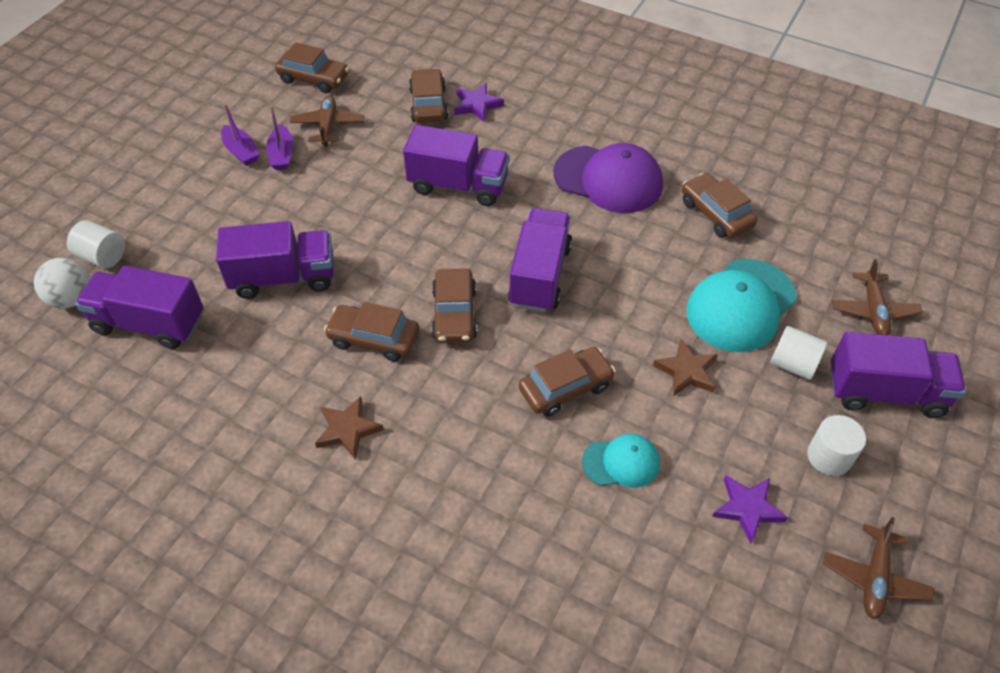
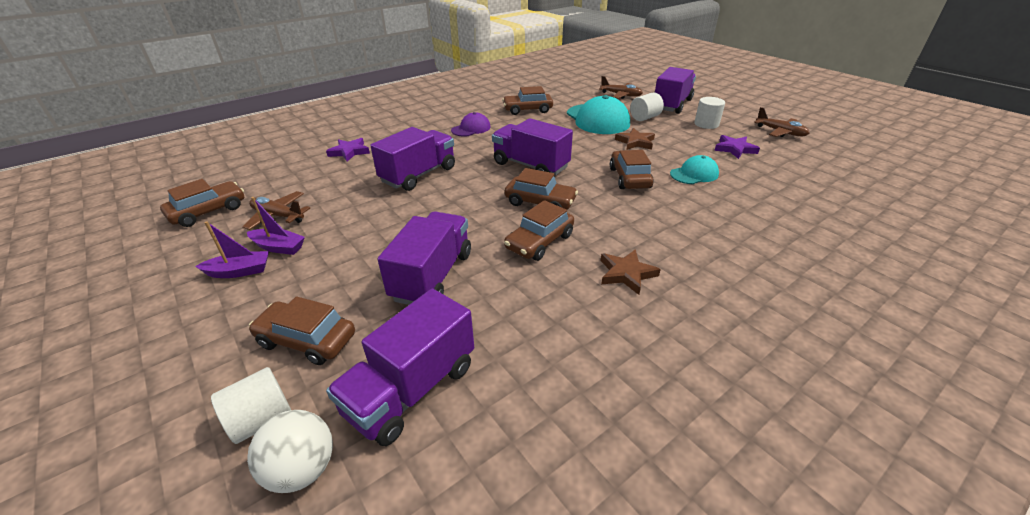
camera: 65 degrees left, 15 degrees down
brown car [409,68,448,123] -> brown car moved to [249,296,355,365]
purple cap [553,143,663,213] -> purple cap [451,112,491,137], size x0.55
turquoise cap [582,434,660,488] -> turquoise cap turned 45 degrees clockwise [670,155,719,184]

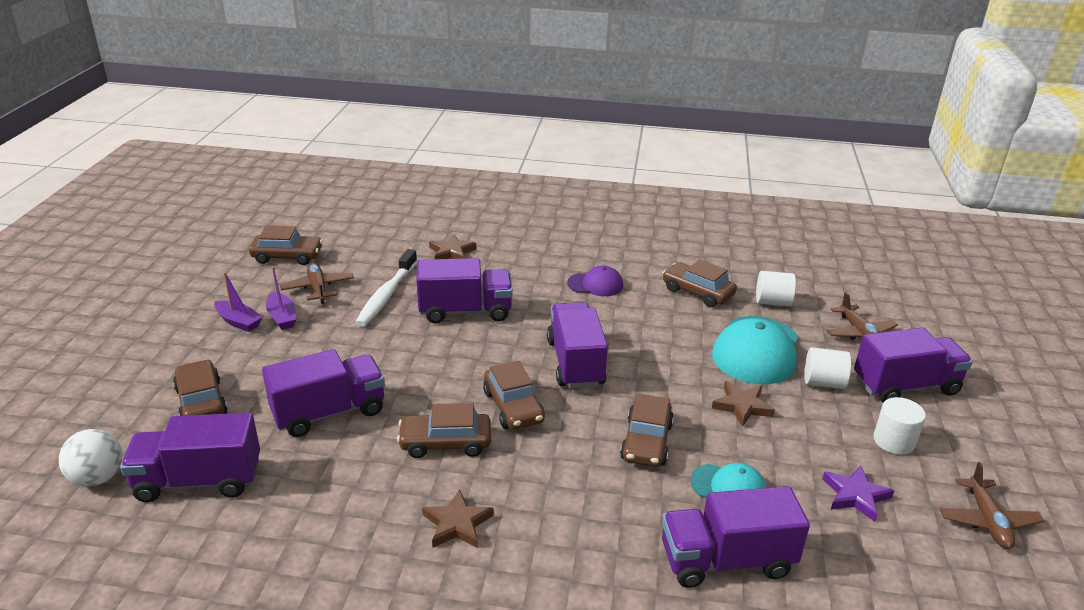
camera: 45 degrees right, 5 degrees down
white cylinder [211,367,291,444] -> white cylinder moved to [756,271,796,306]
purple star [326,138,370,162] -> brown star [429,234,476,259]
brown car [610,150,654,189] -> brown car turned 150 degrees clockwise [620,393,674,467]
none -> white toothbrush [355,249,417,327]
none -> purple truck [662,486,810,588]

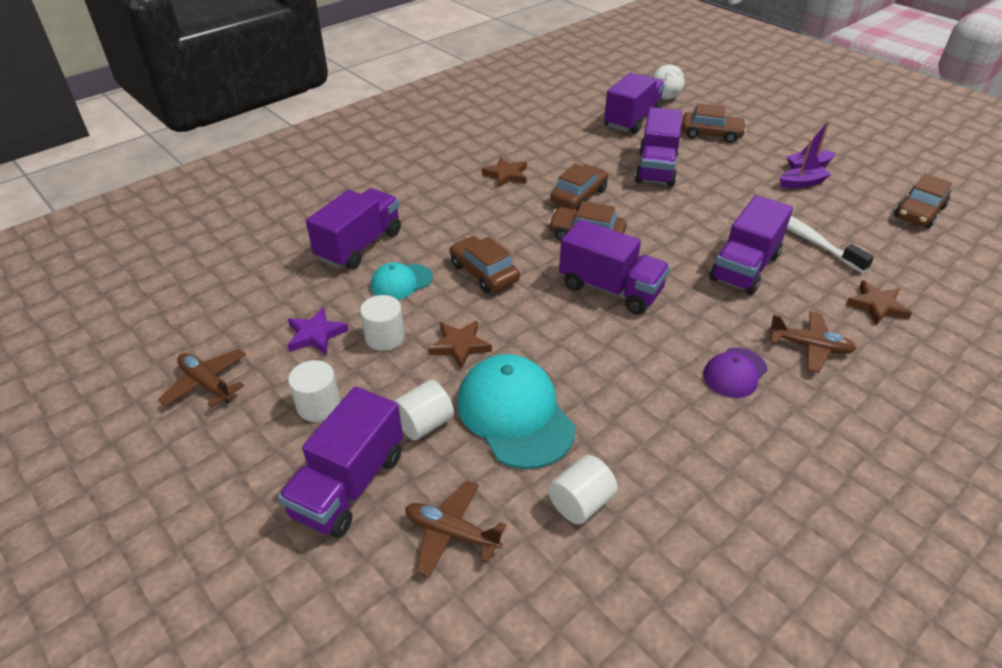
camera: 130 degrees right, 10 degrees up
purple boat [266,266,296,330] -> purple boat turned 150 degrees clockwise [780,139,831,188]
brown plane [280,263,354,304] -> brown plane moved to [768,311,857,373]
brown car [663,259,737,307] -> none
none -> white cylinder [360,295,405,351]

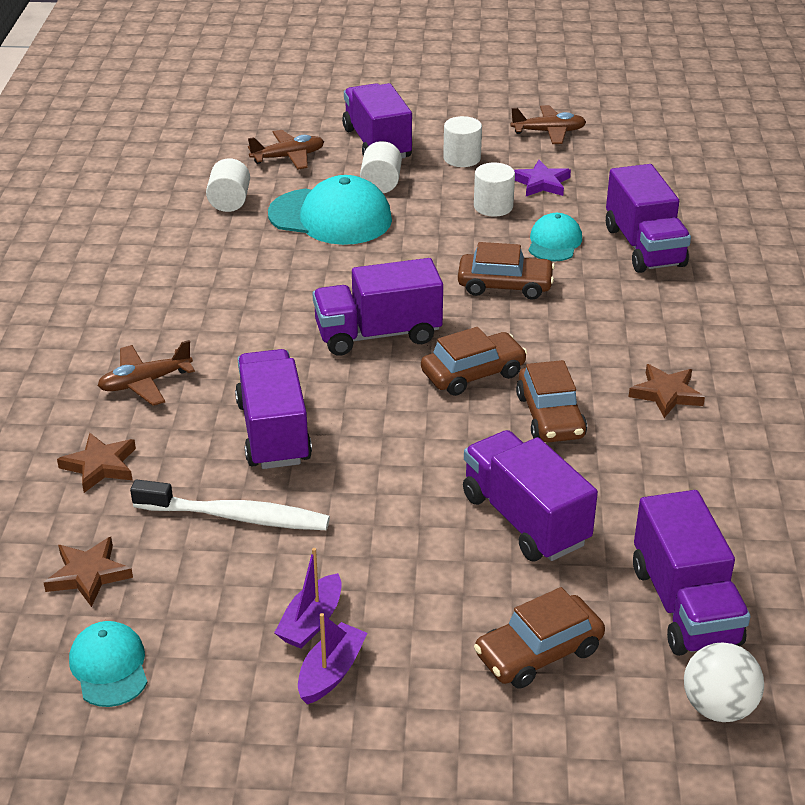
camera: 135 degrees right, 5 degrees down
brown star [428,320,492,369] -> brown star moved to [44,537,133,607]
purple cap [703,347,768,398] -> none
brown car [894,174,952,228] -> turquoise cap [69,621,148,707]

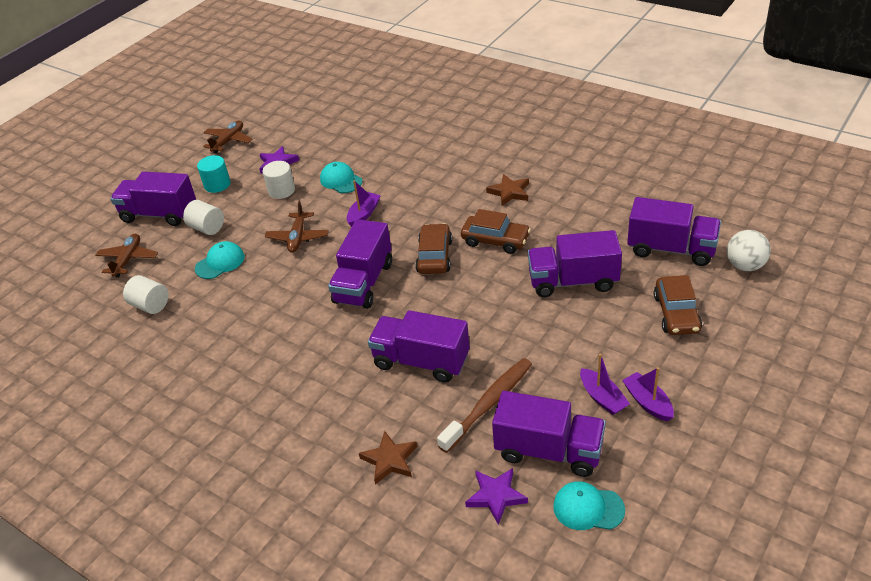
camera: 55 degrees left, 5 degrees up
brown star [44,537,133,607] -> purple star [465,468,528,525]
brown plane [98,340,195,406] -> brown plane moved to [265,201,329,253]
white toothbrush [130,480,330,530] -> brown toothbrush [437,358,532,453]
turquoise cap [268,175,392,245] -> turquoise cap [195,241,245,279], size x0.55
white cylinder [443,116,482,167] -> turquoise cylinder [197,155,231,193]
brown car [458,242,555,300] -> purple boat [347,180,381,227]
purple truck [606,164,691,273] -> purple truck moved to [492,391,606,477]

